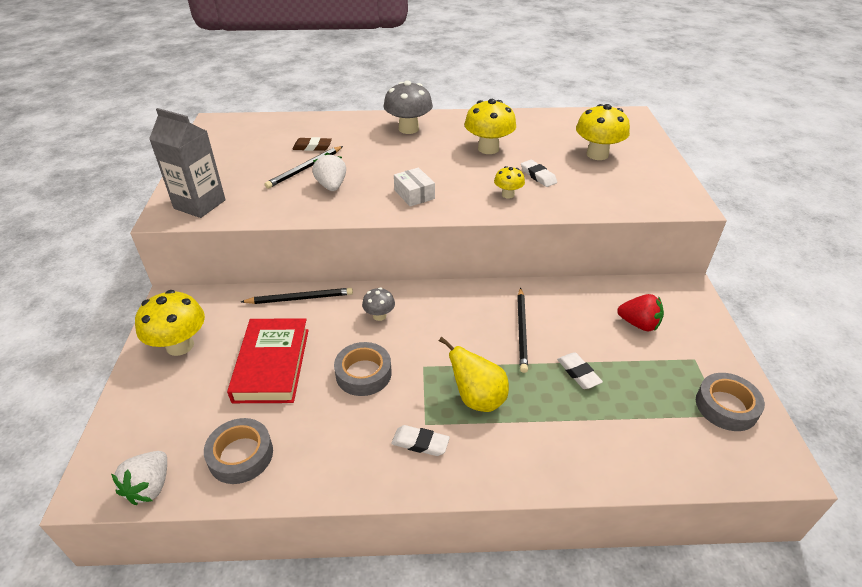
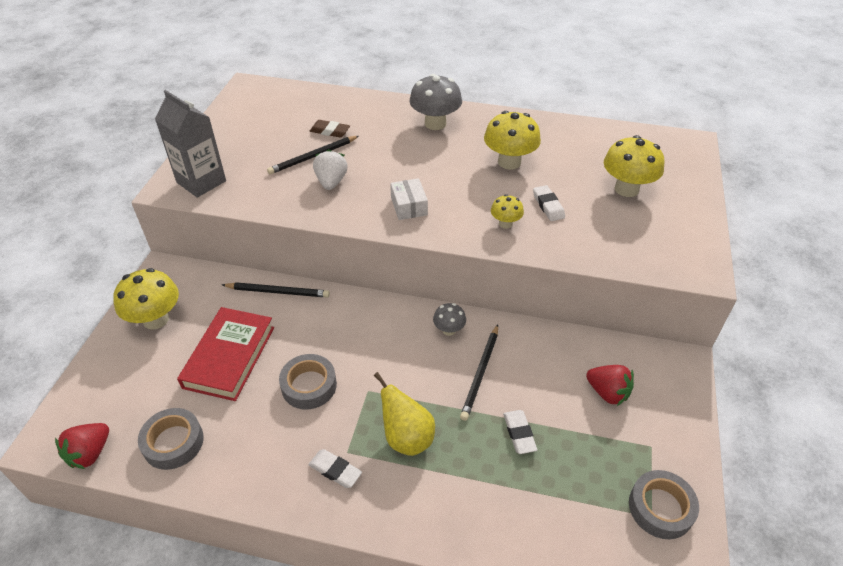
camera: 15 degrees right, 5 degrees up
white strawberry [111,451,167,505] -> red strawberry [55,423,109,469]
grey mushroom [362,287,395,321] -> grey mushroom moved to [433,303,466,336]

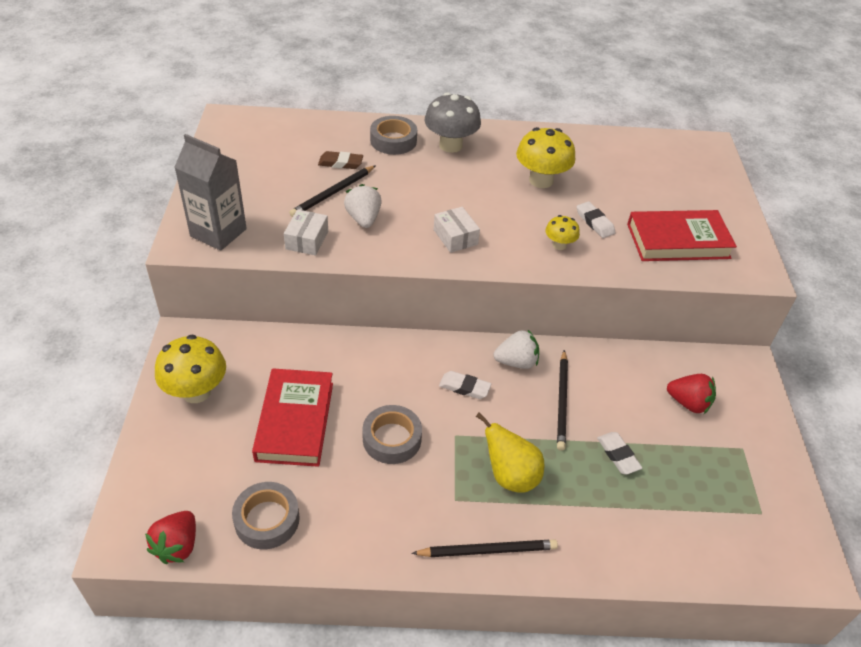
camera: 15 degrees left, 0 degrees up
black pencil [222,282,330,297] -> black pencil moved to [411,539,558,557]
white eraser [308,449,362,488] -> white eraser moved to [439,371,492,399]
grey mushroom [433,303,466,336] -> white strawberry [494,330,539,369]
yellow mushroom [604,135,664,197] -> none
grey tape [629,470,699,539] -> grey tape moved to [370,116,417,155]
none -> white box [284,209,328,256]
none -> red book [627,210,737,261]

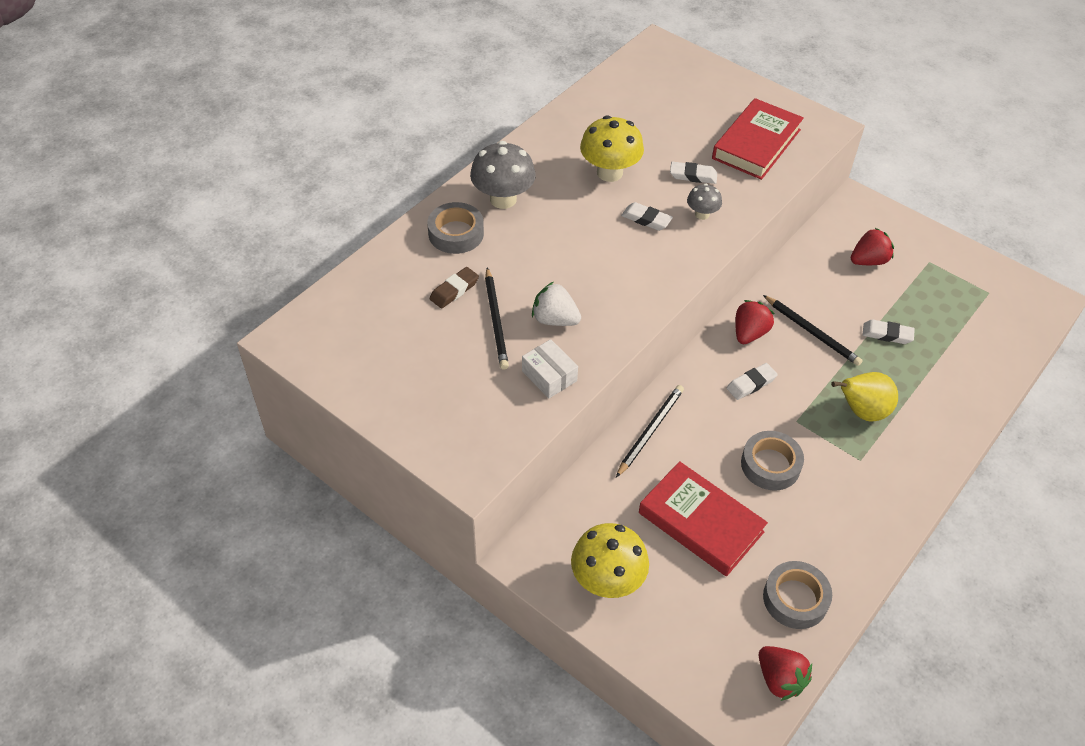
camera: 50 degrees left, 5 degrees up
grey carton [174,134,247,251] -> none
black pencil [411,539,558,557] -> black pencil moved to [616,385,684,477]
white box [434,207,480,253] -> none
white strawberry [494,330,539,369] -> red strawberry [735,300,775,344]
yellow mushroom [545,215,580,250] -> grey mushroom [687,183,722,220]
none -> white eraser [621,202,673,231]

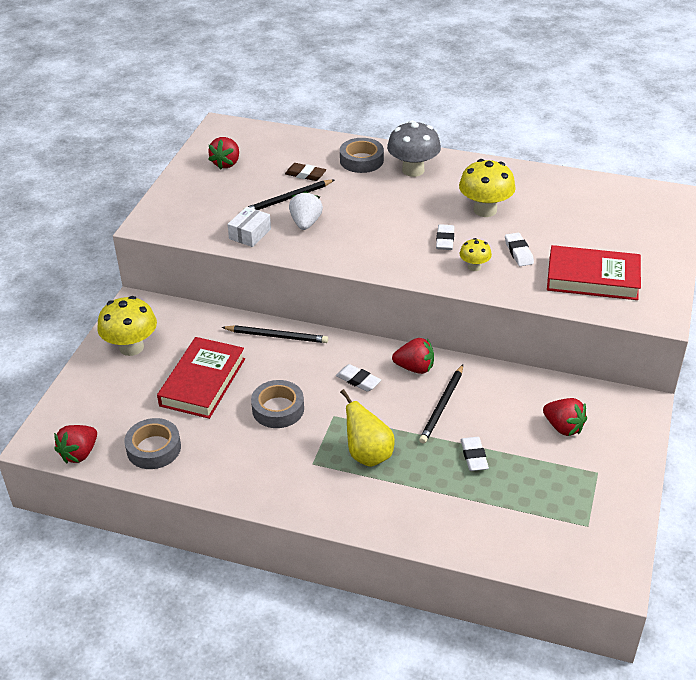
camera: 70 degrees right, 10 degrees down
grey mushroom [687,183,722,220] -> yellow mushroom [460,238,492,271]
none -> red strawberry [208,137,239,169]

